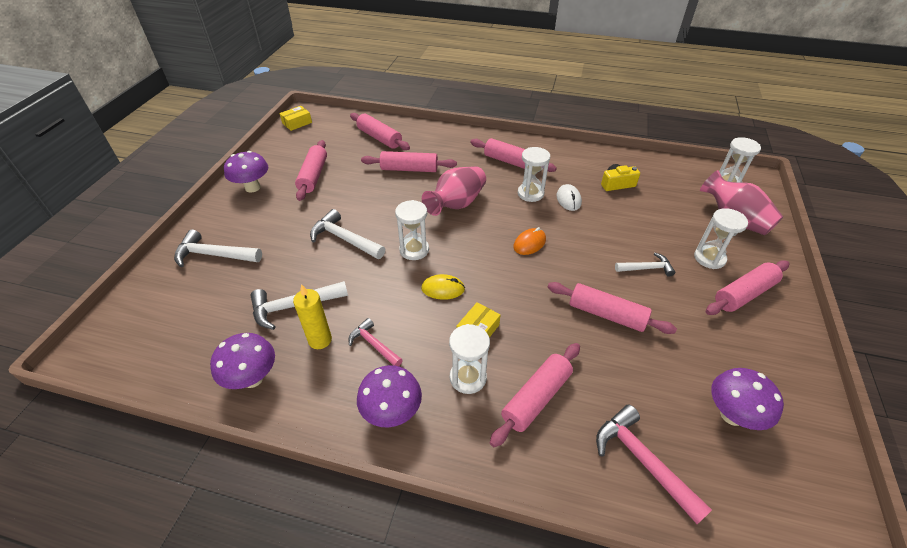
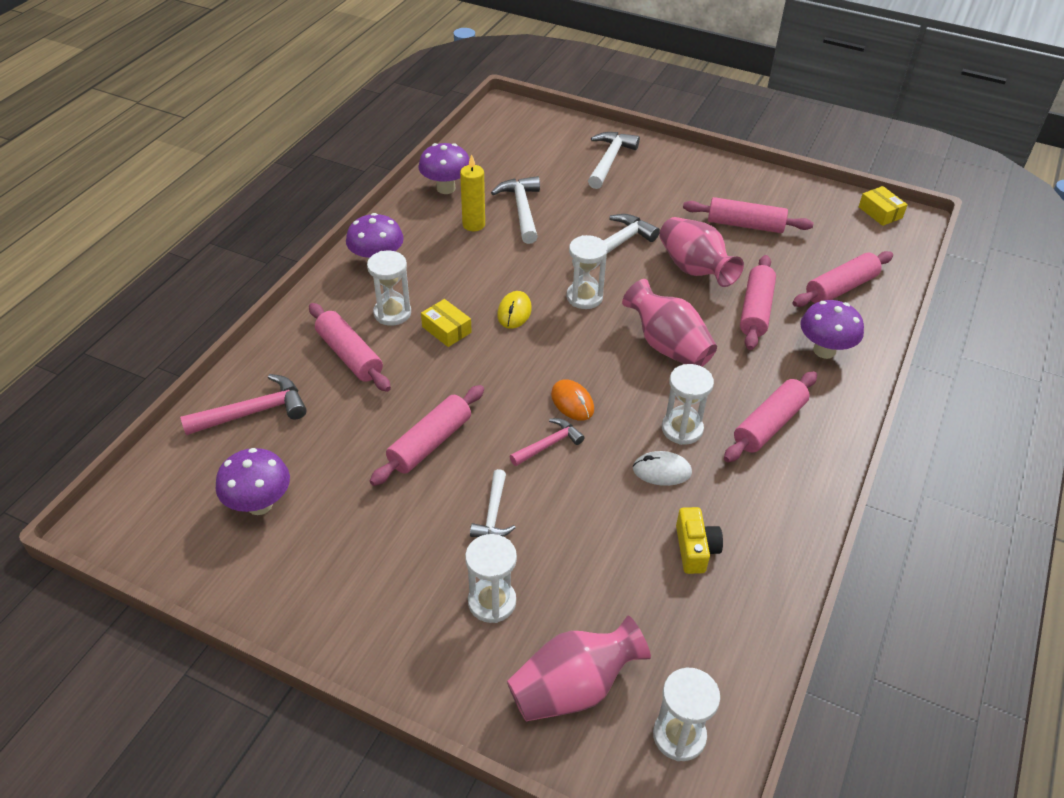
camera: 100 degrees right, 0 degrees up
purple mushroom [224,151,268,192] -> purple mushroom moved to [800,300,864,359]
pink hammer [348,318,403,366] -> pink hammer moved to [510,418,585,466]
pink rolling pin [706,260,789,315] -> none
none -> pink vase [659,217,744,287]

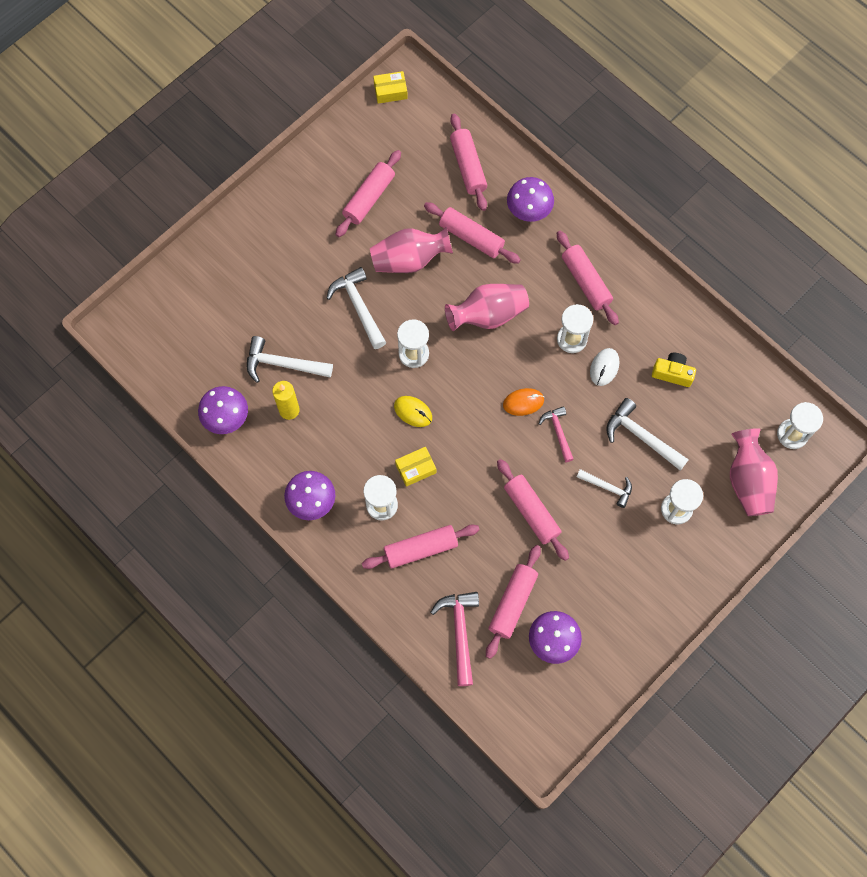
camera: 70 degrees left, 25 degrees up
white hammer [588,132,640,189] -> white hammer moved to [606,398,689,471]
none -> pink rolling pin [486,545,541,659]

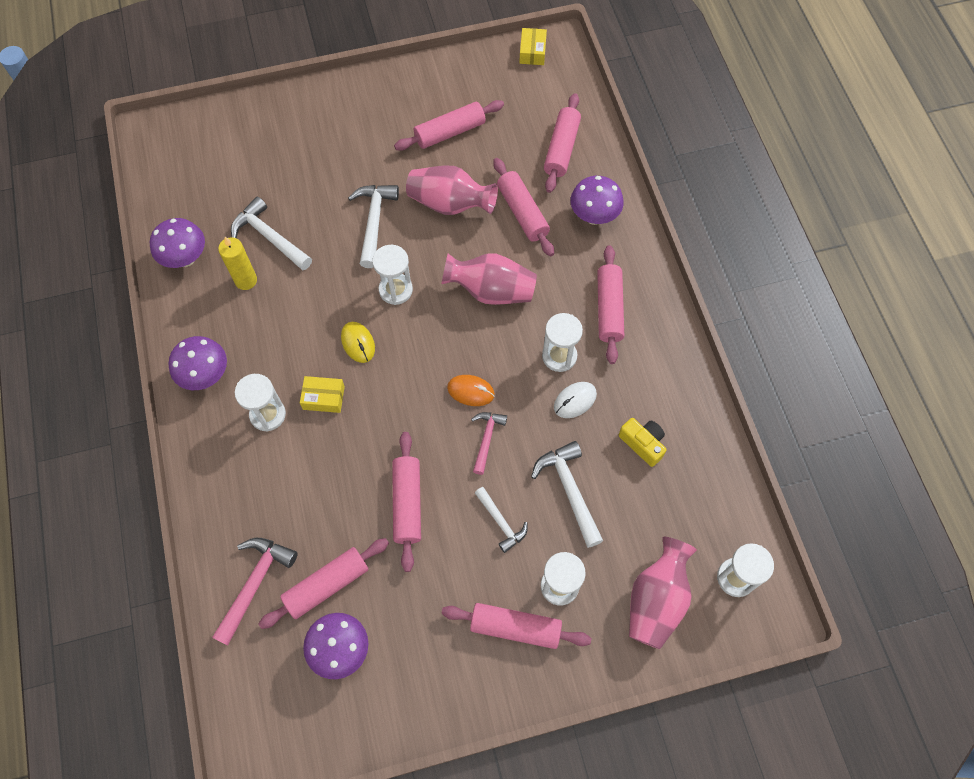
camera: 30 degrees right, 5 degrees down
pink rolling pin [362,525,480,569] -> pink rolling pin moved to [441,603,591,649]
yellow box [373,71,408,104] -> yellow box turned 75 degrees clockwise [519,28,547,65]

